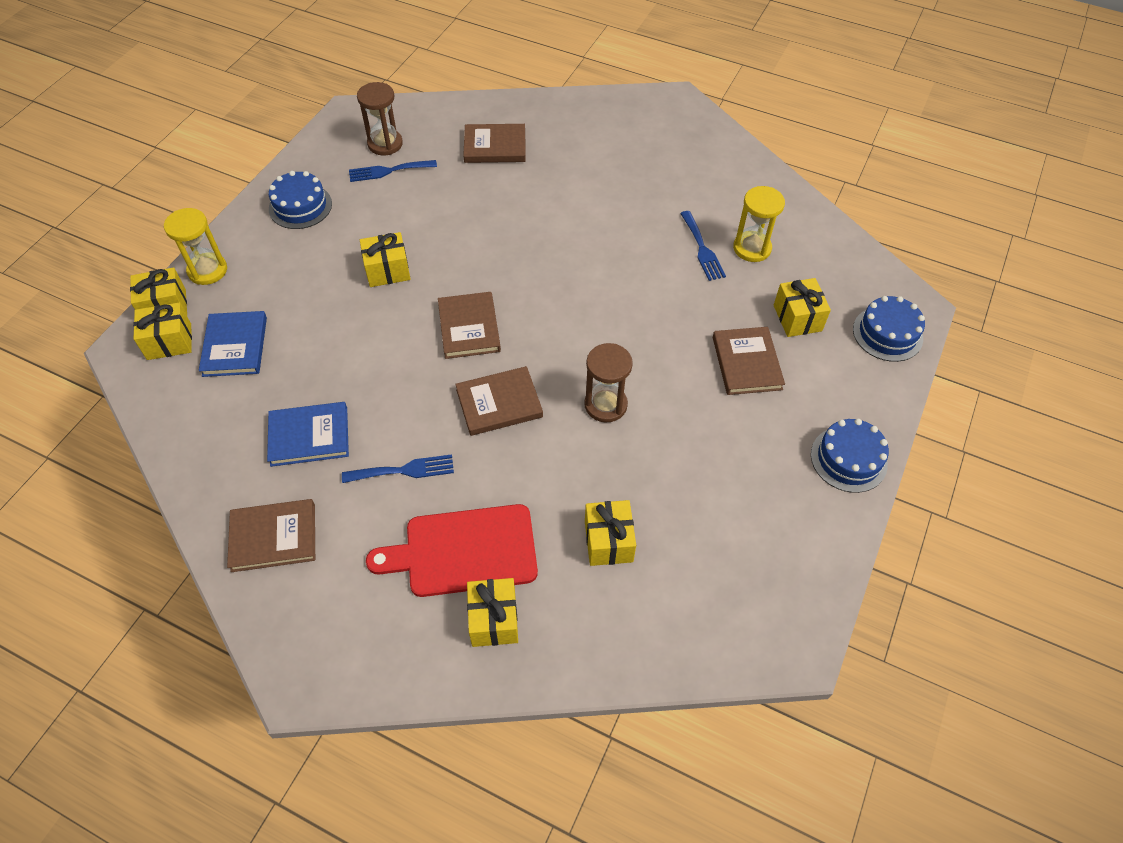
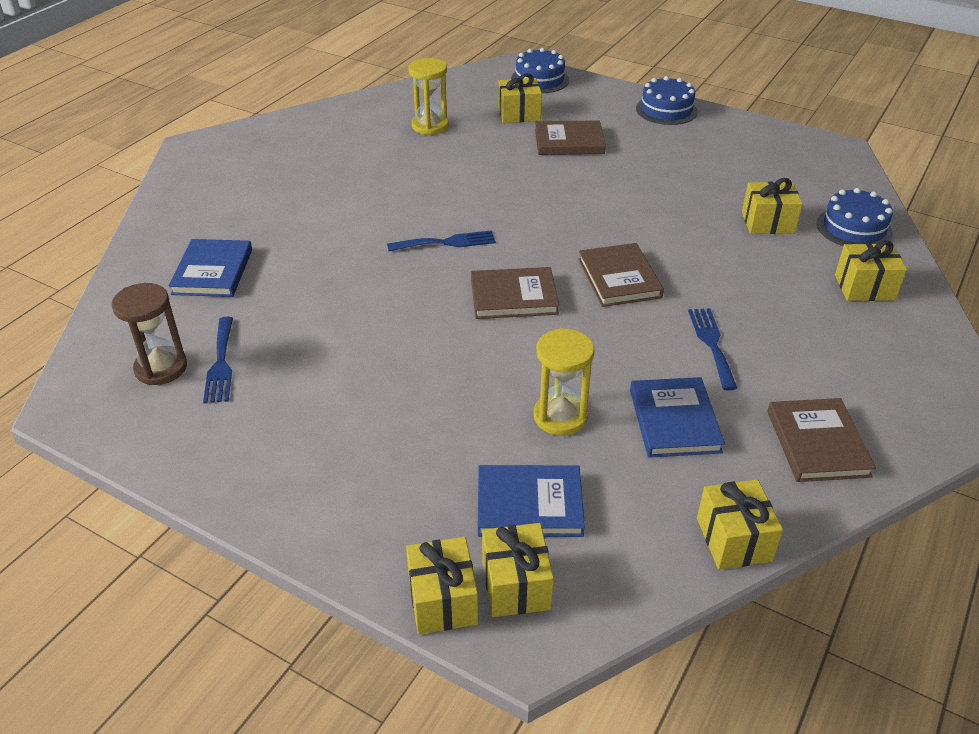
camera: 85 degrees left, 15 degrees down
yellow hourglass [164,208,227,285] -> yellow hourglass moved to [534,328,594,436]
blue cake [269,171,332,229] -> blue cake moved to [817,188,893,246]
yellow gift [360,232,411,287] -> yellow gift moved to [697,479,783,569]
red cutting board [366,504,538,597] -> none
brown book [463,124,526,163] -> blue book [169,239,252,297]
brown hourglass [584,343,633,422] -> none
blue fork [680,211,726,281] -> blue fork moved to [387,230,496,251]

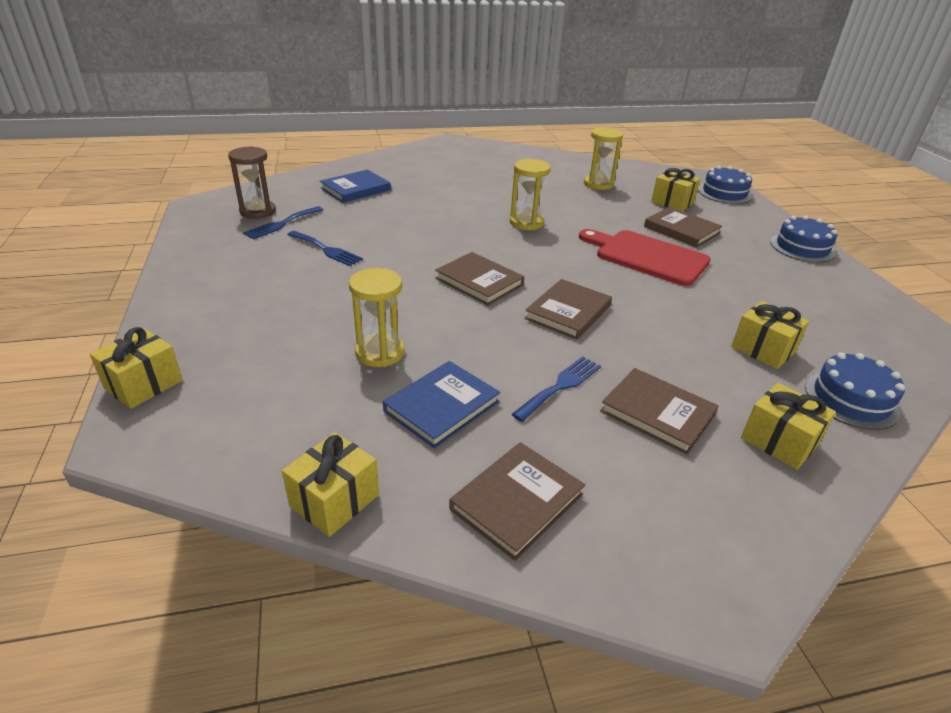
camera: 45 degrees right, 5 degrees down
blue fork [387,230,496,251] -> blue fork moved to [287,231,363,266]
blue book [478,465,585,537] -> none
yellow gift [482,523,554,617] -> none
none -> yellow hourglass [510,159,551,230]
none -> red cutting board [579,229,711,286]
none -> brown book [600,368,719,455]

